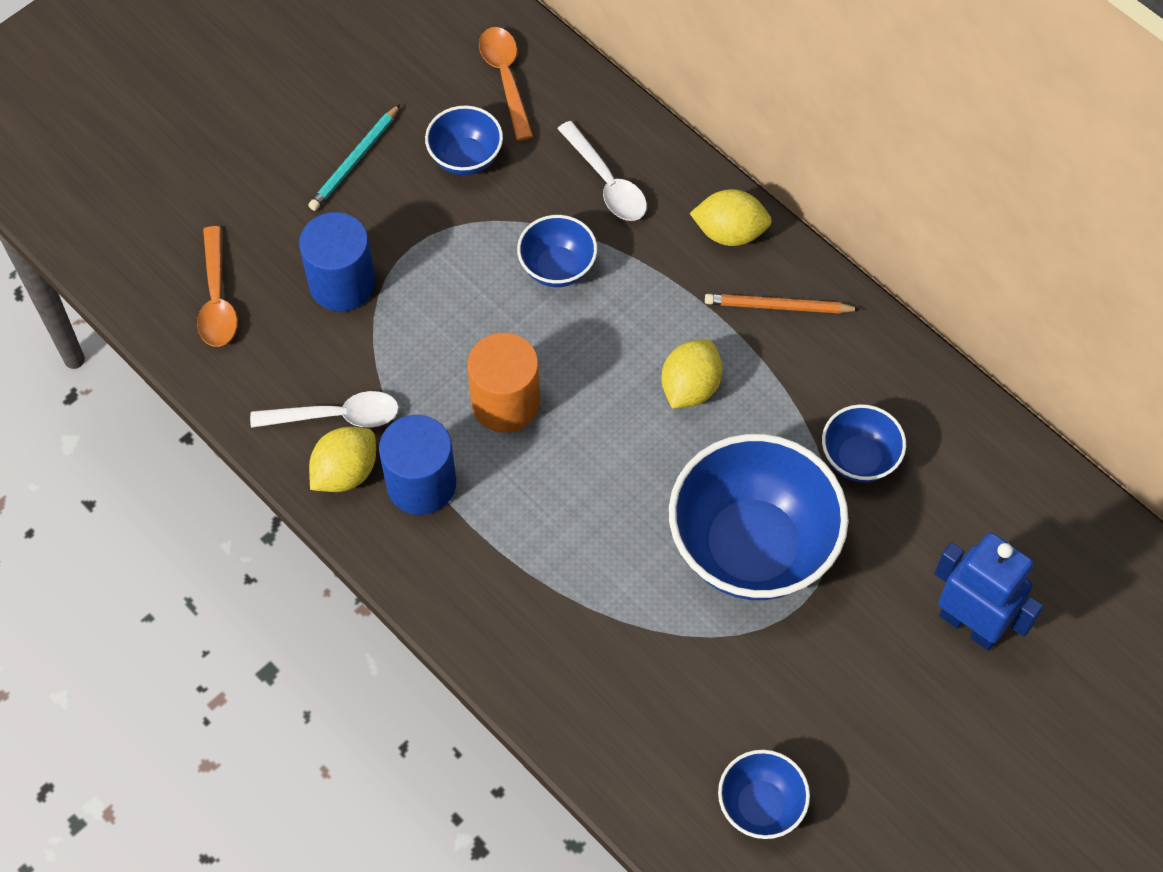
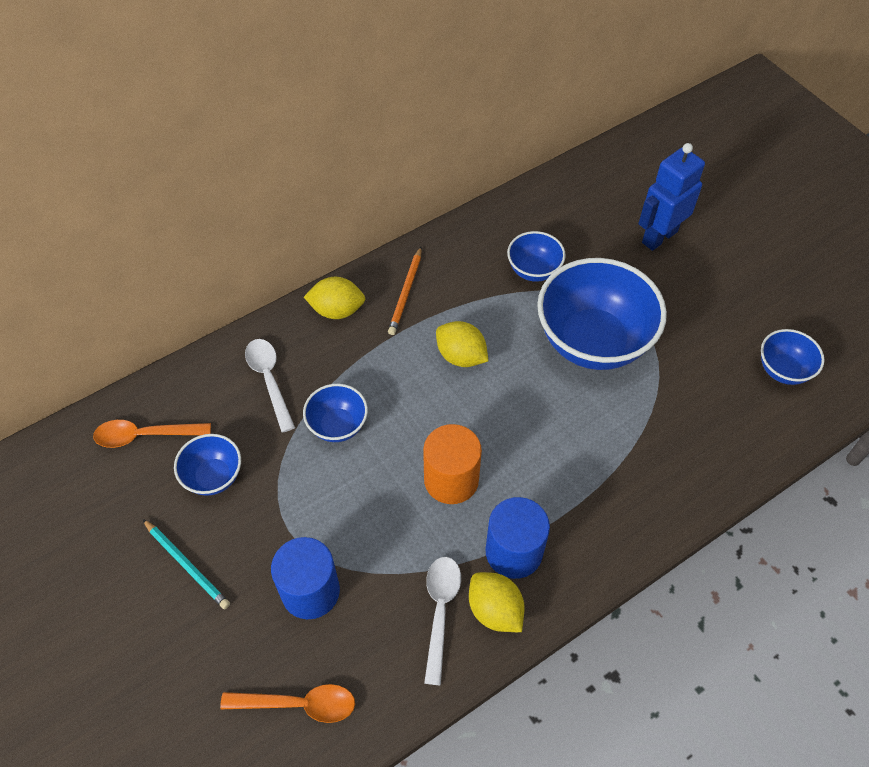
camera: 80 degrees left, 5 degrees down
white spoon [557,121,647,221] -> white spoon turned 90 degrees counterclockwise [245,339,295,432]
yellow lemon [690,189,772,246] -> yellow lemon turned 75 degrees clockwise [304,277,365,319]

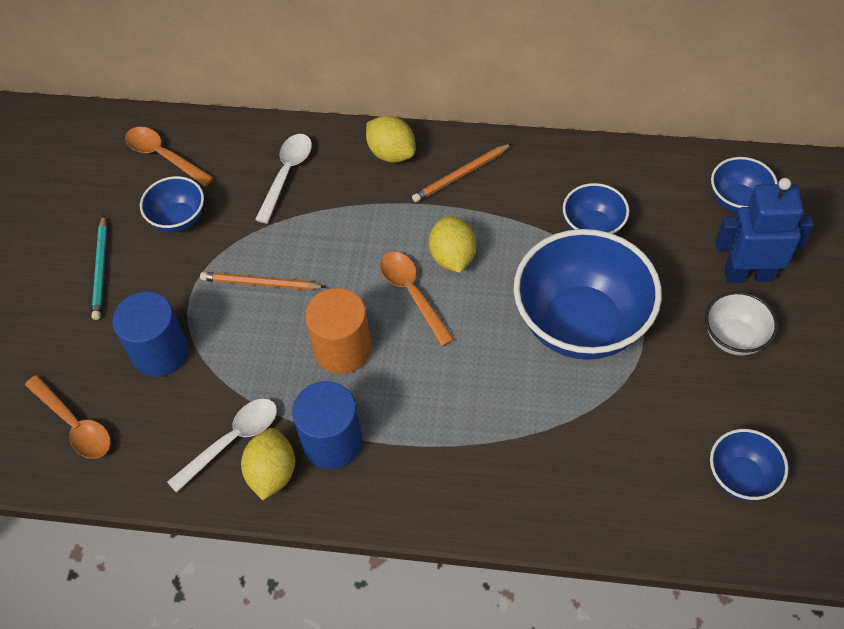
camera: 45 degrees right, 0 degrees up
blue bowl [303,384,368,442] -> blue bowl moved to [711,157,778,213]
none -> orange pencil [200,272,325,290]
none -> orange spoon [380,252,455,346]
none -> white bowl [705,291,778,356]

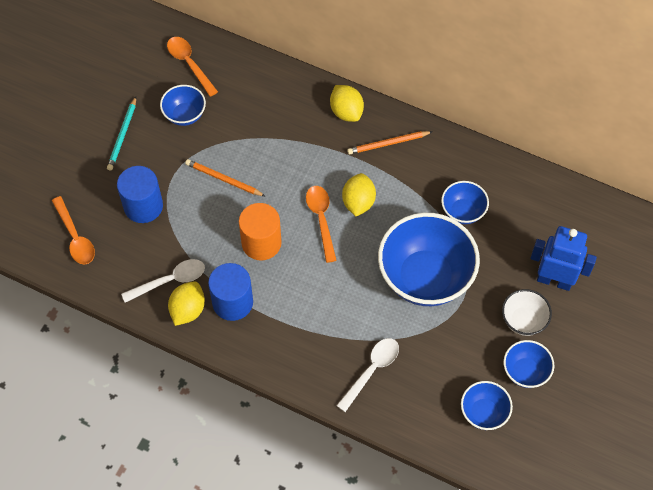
camera: 15 degrees right, 5 degrees up
white spoon [255,134,312,224] -> white spoon moved to [336,338,399,412]
blue bowl [711,157,778,213] -> blue bowl moved to [503,340,554,388]

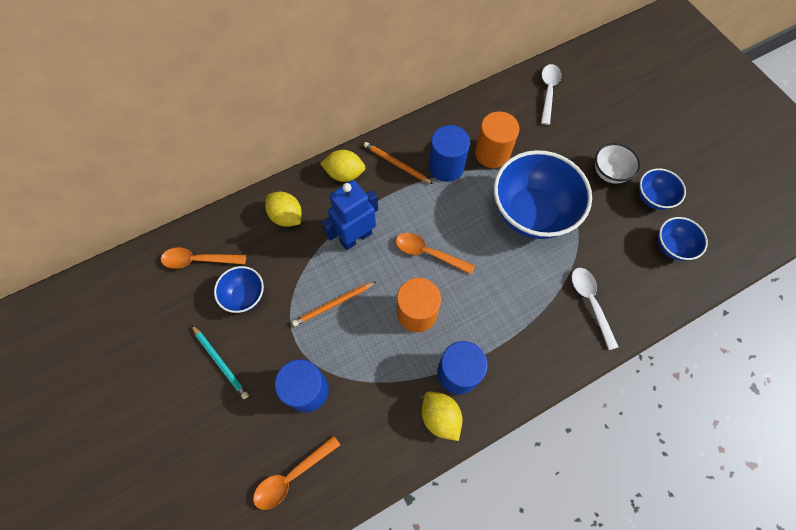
camera: 55 degrees left, 5 degrees up
orange spoon [52,196,95,264] -> orange spoon turned 135 degrees clockwise [253,435,340,510]
white spoon [121,259,205,303] -> white spoon moved to [541,64,562,125]
yellow lemon [342,173,376,216] -> yellow lemon moved to [265,192,302,227]
orange pencil [347,131,433,155] -> orange pencil turned 105 degrees clockwise [364,142,433,184]
blue bowl [441,181,489,224] -> orange cylinder [475,111,519,168]
blue robot [530,226,597,291] -> blue robot moved to [322,180,378,250]
none -> blue cylinder [429,125,470,182]

